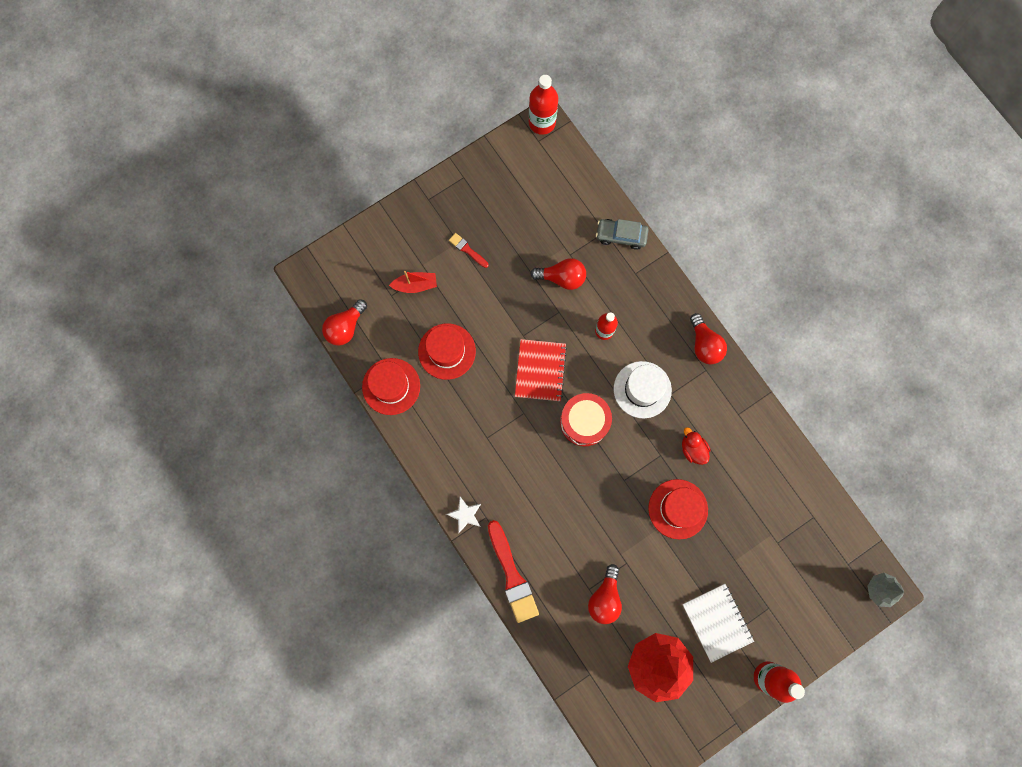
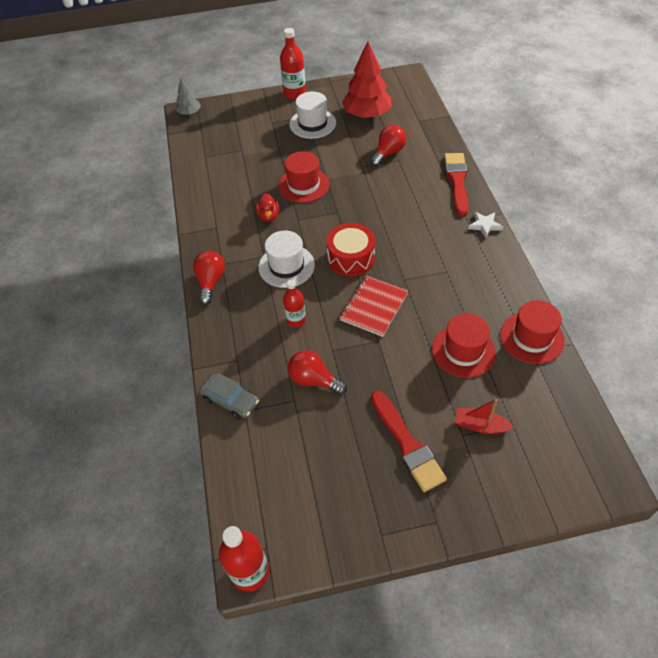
camera: 155 degrees left, 25 degrees down
red light bulb [322,299,367,346] -> none
red brush [449,233,488,268] -> red brush [371,391,447,492], size x2.01
white notebook [682,584,754,663] -> white hat [289,91,336,139]

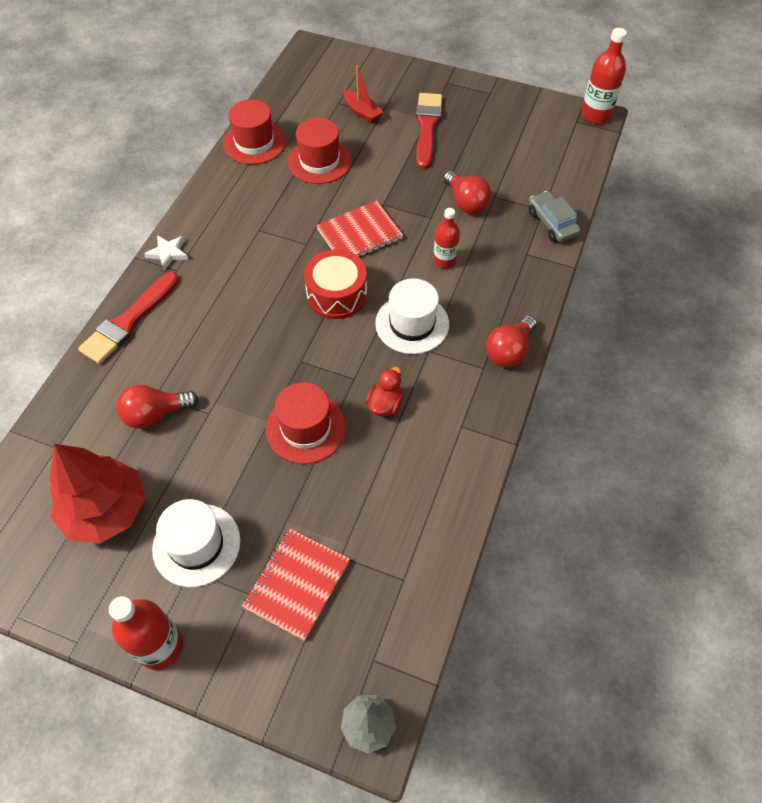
camera: 150 degrees left, 5 degrees up
none -> red notebook [242,529,350,641]

